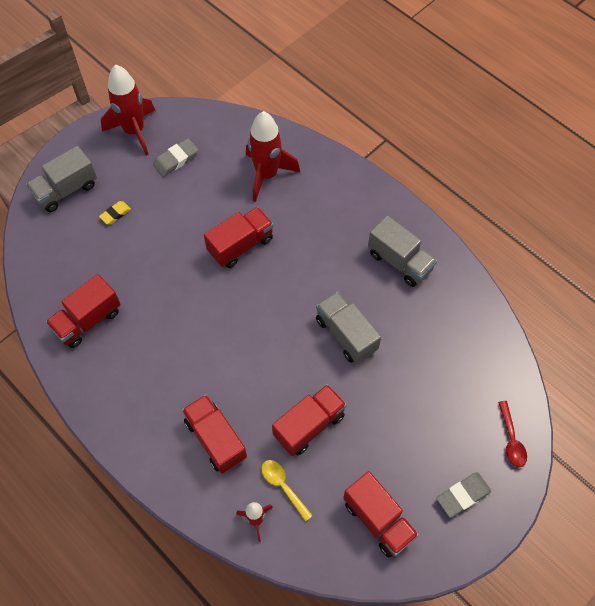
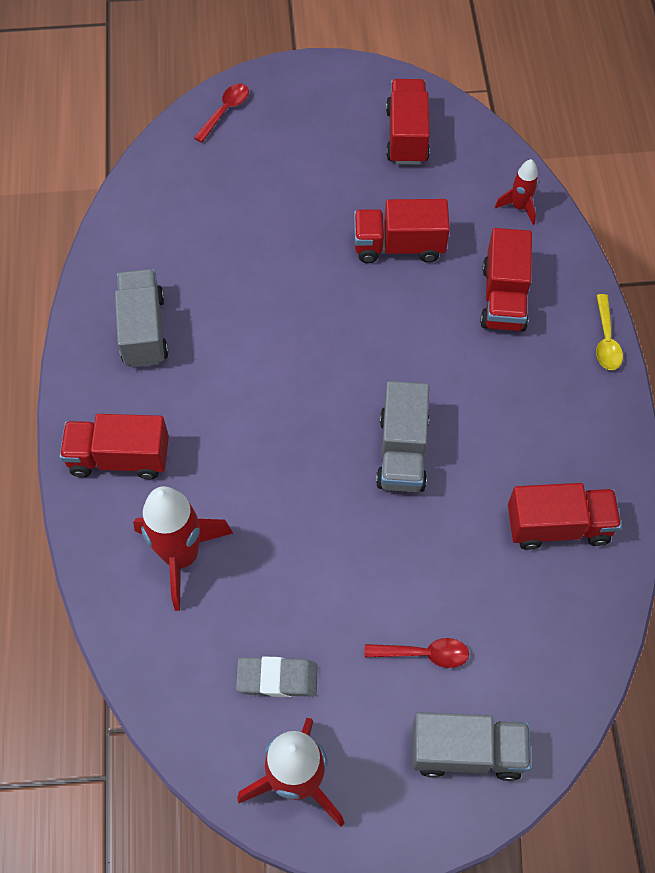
camera: 140 degrees left, 0 degrees up
yellow eraser [99,201,131,225] -> red spoon [365,638,469,668]
red truck [204,207,274,268] -> red truck moved to [60,414,169,479]
yellow spoon [261,460,313,522] -> yellow spoon moved to [596,294,623,370]
grey truck [316,291,381,364] -> grey truck moved to [376,381,429,492]
grey eraser [437,472,491,518] -> none

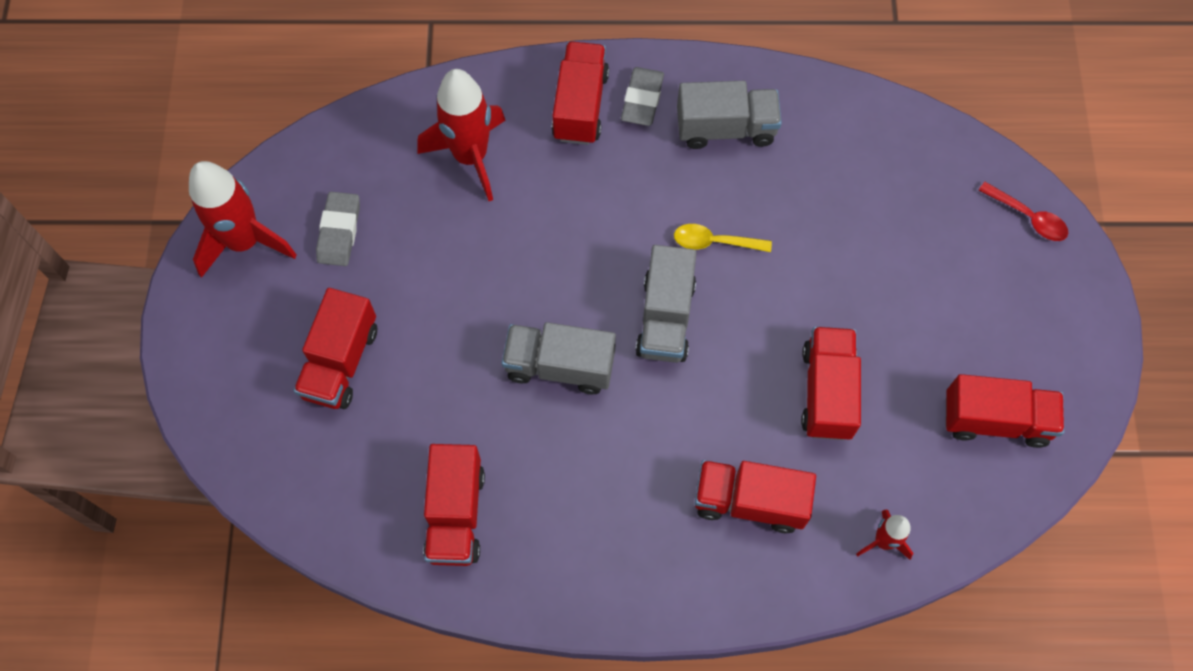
camera: 95 degrees right, 5 degrees up
red spoon [365,638,469,668] -> red truck [294,288,377,409]
grey truck [412,712,531,781] -> grey truck moved to [636,245,697,363]
yellow spoon [596,294,623,370] -> yellow spoon moved to [674,224,772,252]
none -> grey eraser [621,67,664,126]

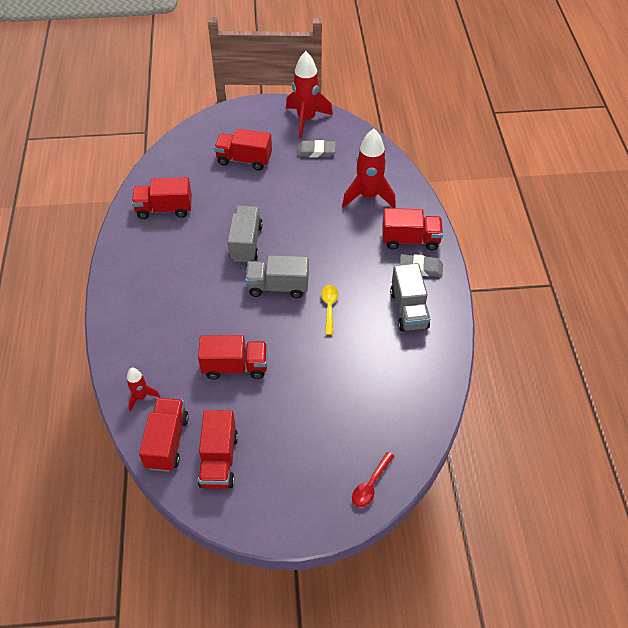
camera: 85 degrees right, 15 degrees down
red truck [695,460,816,533] -> red truck moved to [139,398,189,472]

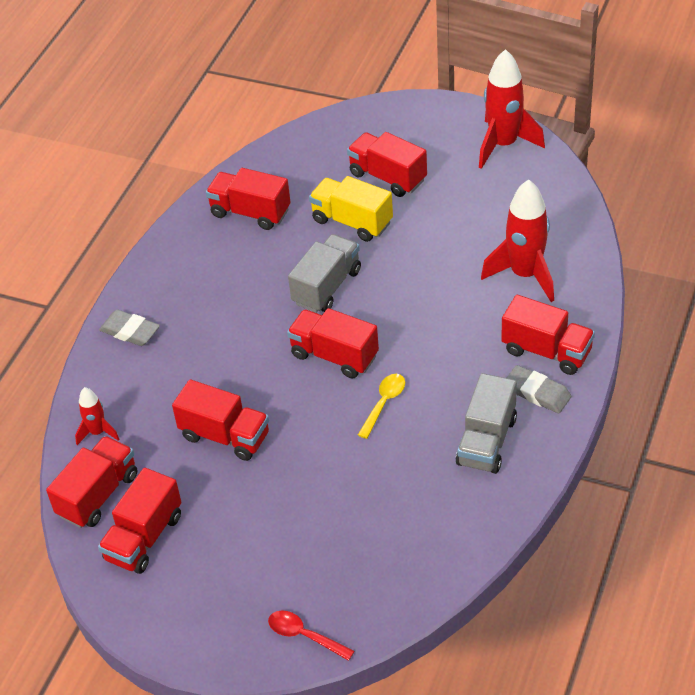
camera: 30 degrees right, 5 degrees down
grey truck [245,255,309,298] -> red truck [287,308,379,378]
grey eraser [297,140,336,158] -> grey eraser moved to [99,310,160,346]
red spoon [352,452,394,507] -> red spoon turned 60 degrees clockwise [268,610,354,661]
none -> yellow truck [309,176,393,242]

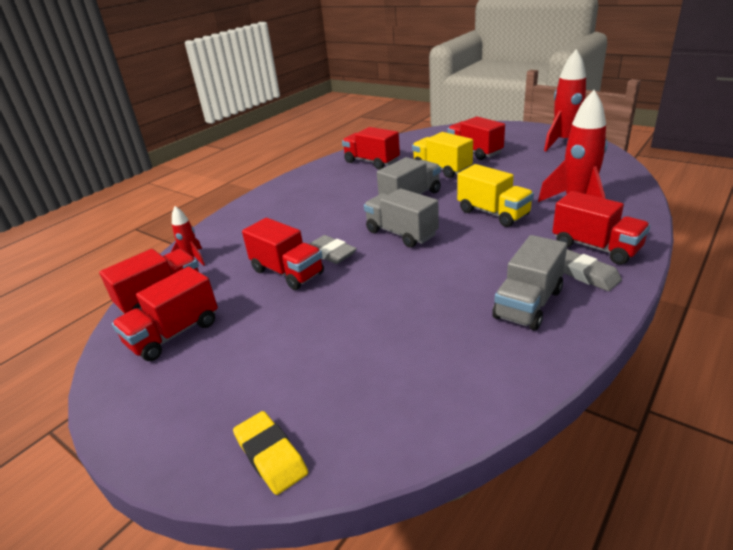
camera: 15 degrees right, 15 degrees down
grey eraser [99,310,160,346] -> grey eraser moved to [309,235,357,264]
red spoon [268,610,354,661] -> yellow eraser [233,411,308,495]
red truck [287,308,379,378] -> grey truck [364,188,439,248]
yellow spoon [358,374,405,439] -> none
none -> yellow truck [457,164,534,227]

